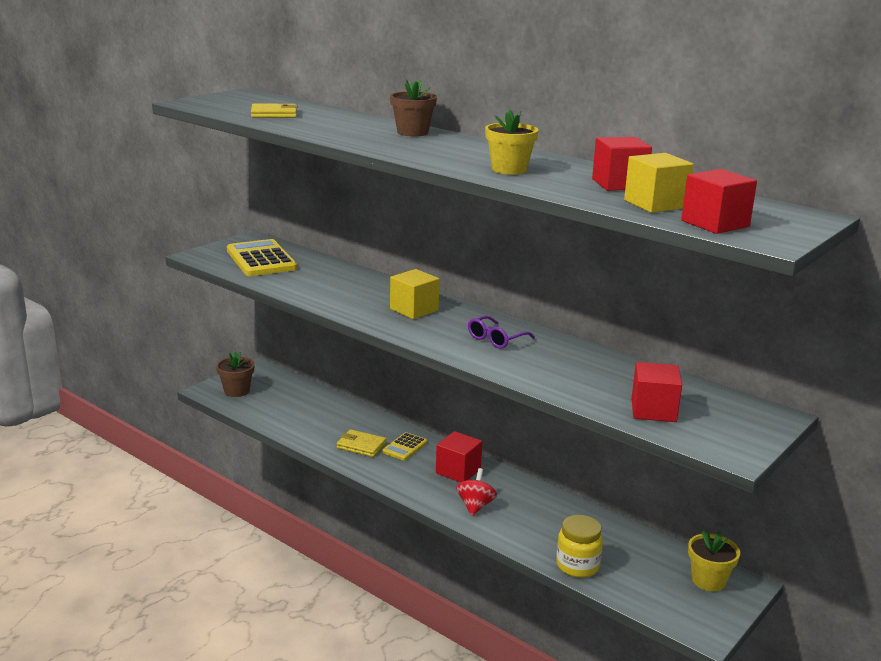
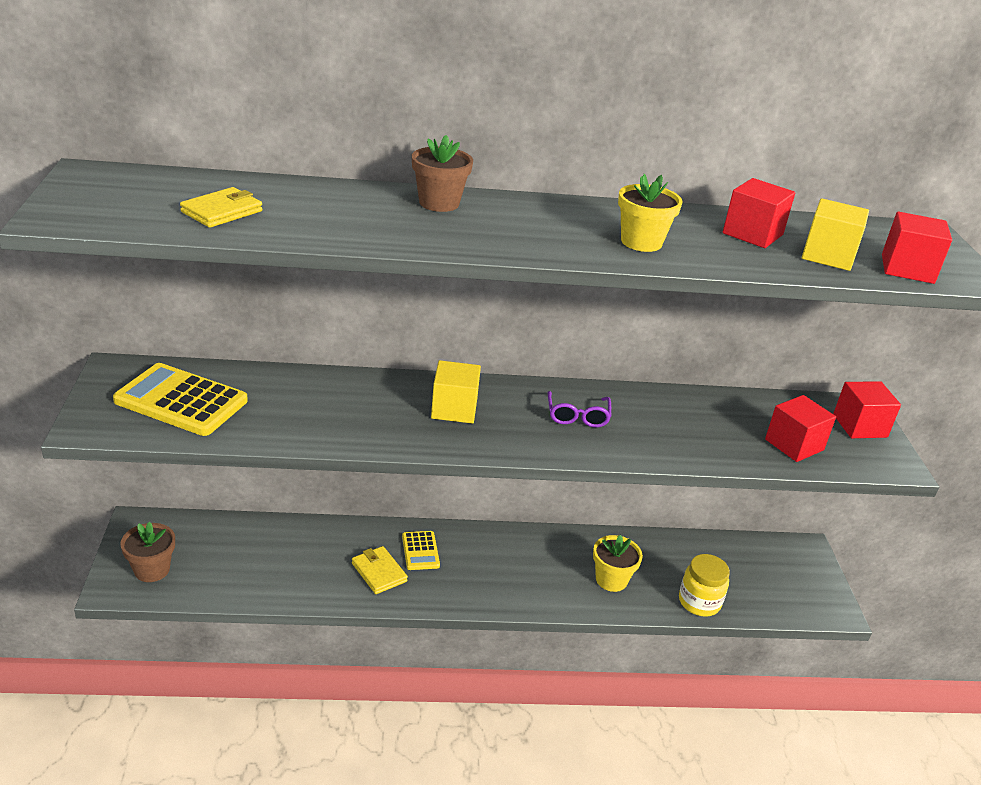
camera: 45 degrees left, 10 degrees up
yellow wallet [337,429,387,457] -> yellow wallet turned 75 degrees clockwise [352,546,408,594]
red cube [436,431,482,482] -> red cube moved to [833,381,901,438]
red spinning top [456,468,497,516] -> none
yellow flower pot [688,530,740,591] -> yellow flower pot moved to [593,535,643,592]

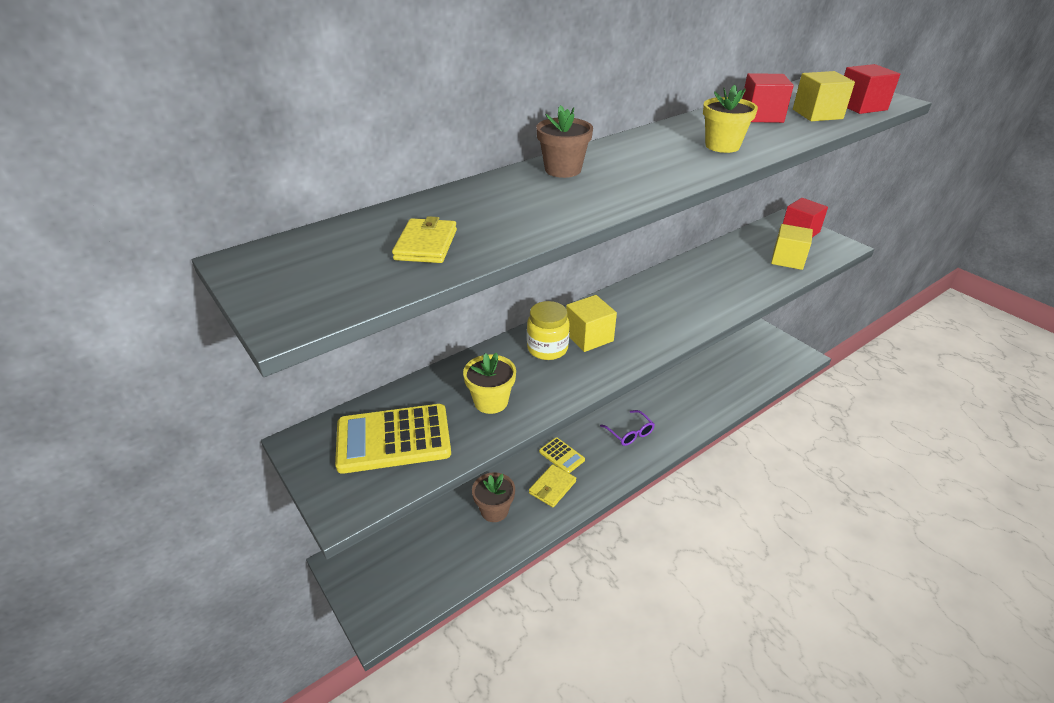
camera: 30 degrees left, 5 degrees up
brown flower pot [121,522,175,582] -> brown flower pot moved to [472,472,515,522]
yellow wallet [352,546,408,594] -> yellow wallet turned 75 degrees counterclockwise [529,464,576,507]
purple glasses [548,391,611,427] -> purple glasses moved to [600,410,655,446]
yellow flower pot [593,535,643,592] -> yellow flower pot moved to [463,353,516,414]
yellow jar [679,554,730,617] -> yellow jar moved to [527,301,570,360]
red cube [765,395,836,462] -> yellow cube [771,224,813,270]

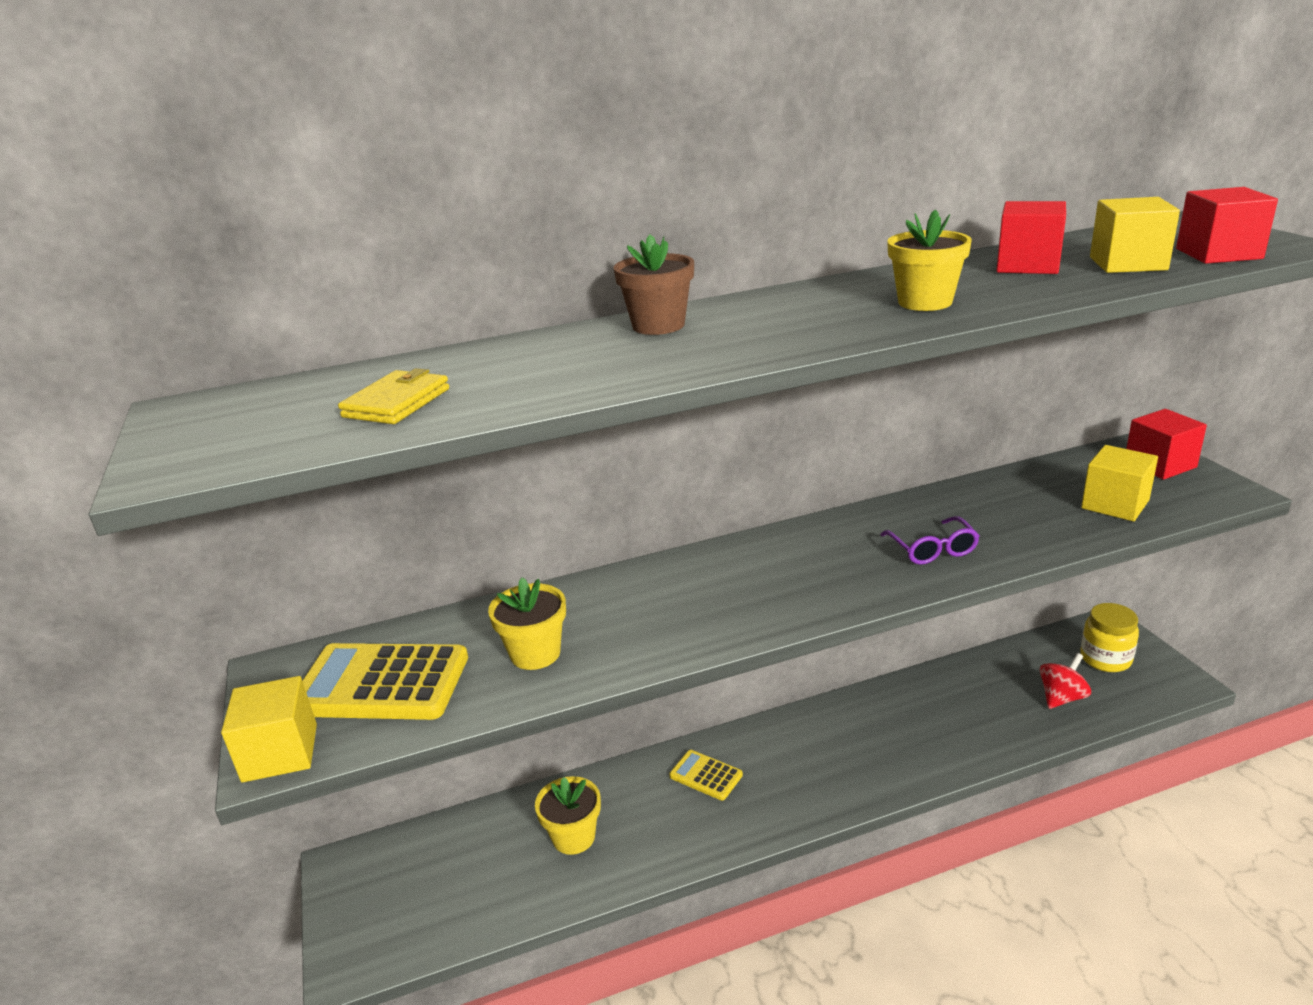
camera: 20 degrees right, 10 degrees down
brown flower pot [472,472,515,522] -> yellow flower pot [535,776,601,855]
yellow jar [527,301,570,360] -> yellow jar moved to [1080,603,1139,672]
yellow wallet [529,464,576,507] -> none
yellow calculator [539,437,585,473] -> yellow calculator turned 150 degrees clockwise [669,750,743,801]
yellow cube [566,295,617,352] -> yellow cube moved to [221,676,317,782]
purple glasses [600,410,655,446] -> purple glasses moved to [881,516,979,565]
none -> red spinning top [1040,653,1091,709]

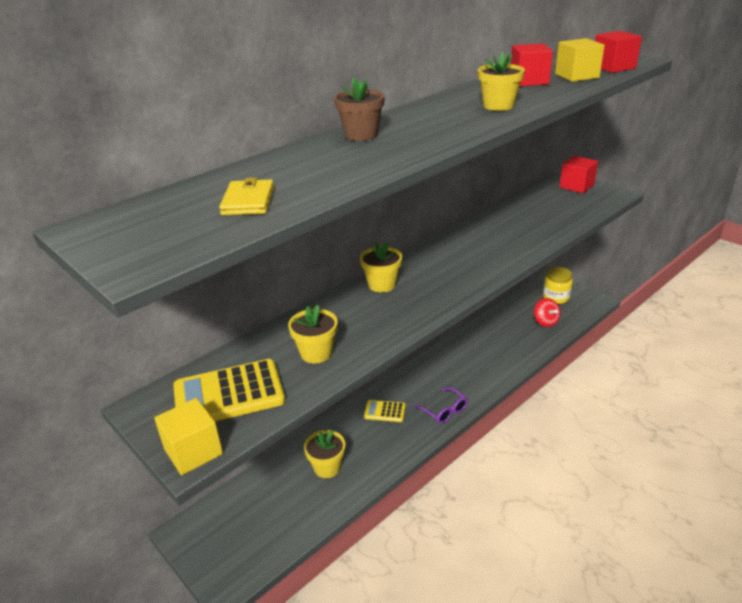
camera: 25 degrees left, 5 degrees up
purple glasses [881,516,979,565] -> purple glasses moved to [414,387,468,424]
red spinning top [1040,653,1091,709] -> red spinning top turned 135 degrees clockwise [534,298,560,327]
yellow cube [1081,445,1158,521] -> none
none -> yellow flower pot [360,242,402,293]

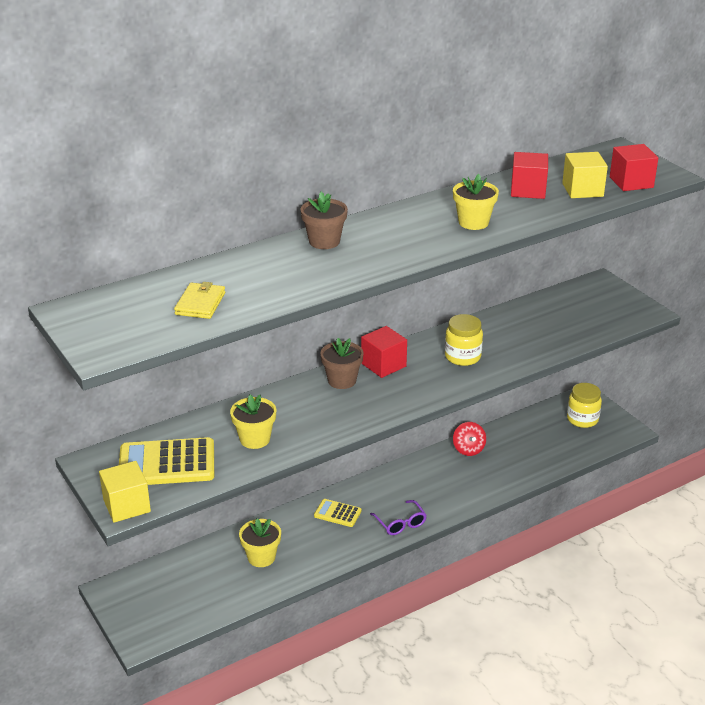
camera: 10 degrees right, 0 degrees up
yellow flower pot [360,242,402,293] -> brown flower pot [320,338,364,389]
red spinning top [534,298,560,327] -> red spinning top moved to [453,422,486,456]
red cube [560,156,598,193] -> red cube moved to [361,326,407,378]
none -> yellow jar [445,314,483,366]

